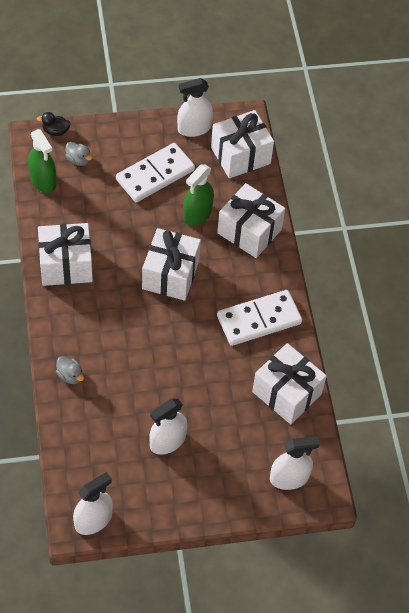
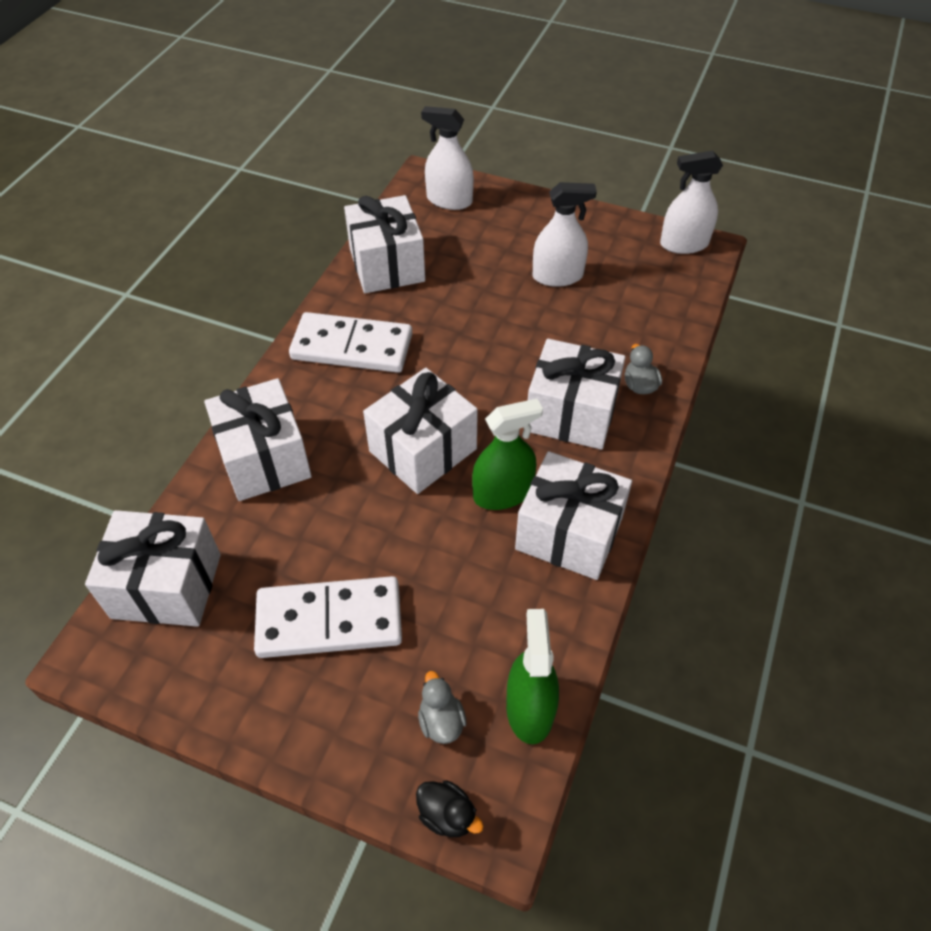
camera: 145 degrees left, 5 degrees down
white spray bottle [177,78,213,137] -> none
green spray bottle [183,164,214,226] -> green spray bottle moved to [472,399,543,510]
none -> white gift [528,338,625,450]

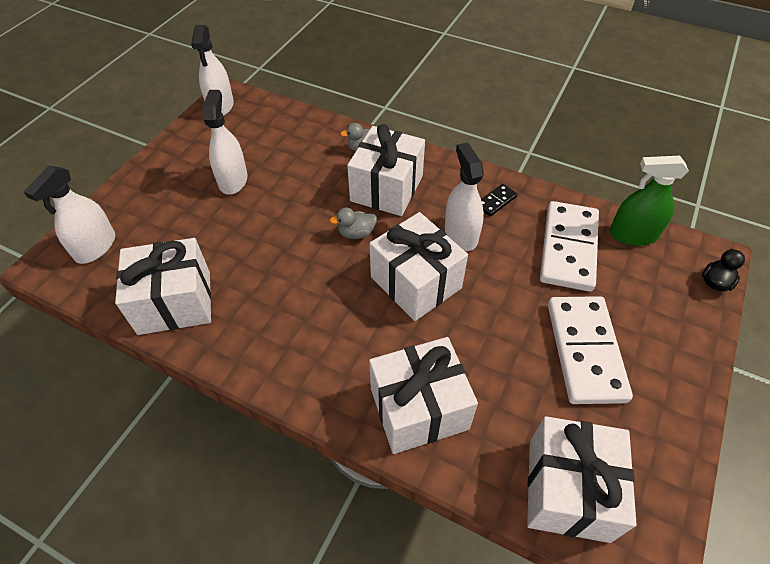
camera: 85 degrees left, 0 degrees up
white domino [289,312,412,373] -> white domino moved to [540,201,599,292]
grey duck [418,671,467,744] -> grey duck moved to [330,208,377,239]
green spray bottle [472,399,543,510] -> white spray bottle [445,143,484,251]
white gift [515,451,632,580] -> black domino [481,184,517,216]

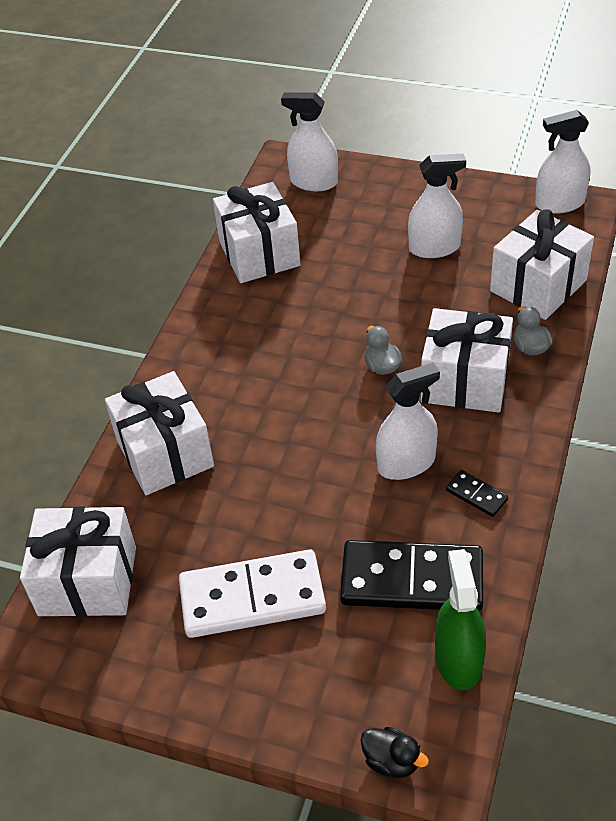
camera: 85 degrees right, 5 degrees down
white gift [370,212,468,321] -> white gift moved to [490,210,594,320]
white domino [540,201,599,292] -> black domino [340,540,484,611]

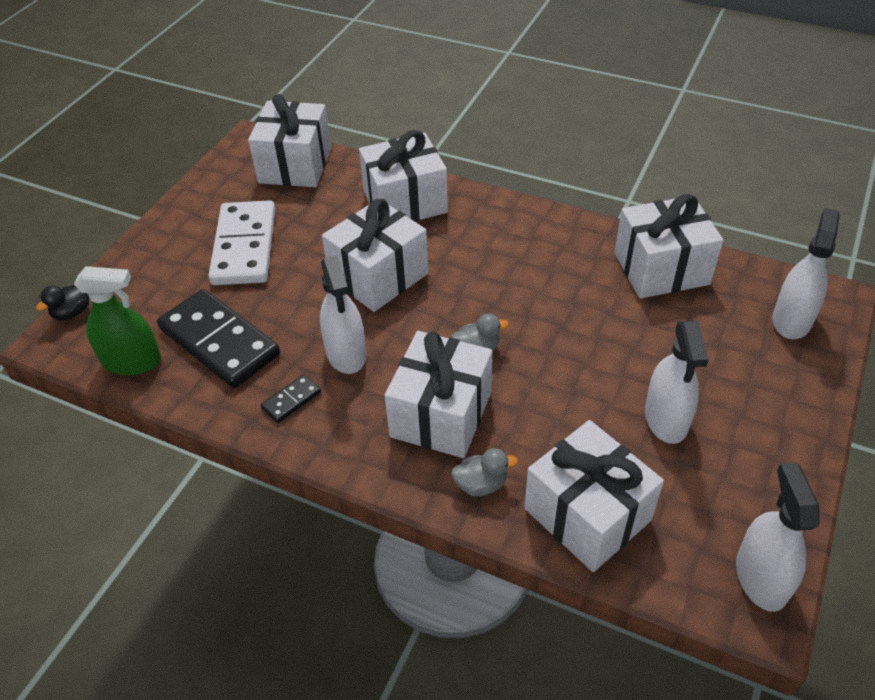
camera: 95 degrees right, 0 degrees up
black domino [340,540,484,611] -> black domino turned 60 degrees counterclockwise [157,289,280,388]
none -> white gift [322,199,429,312]

